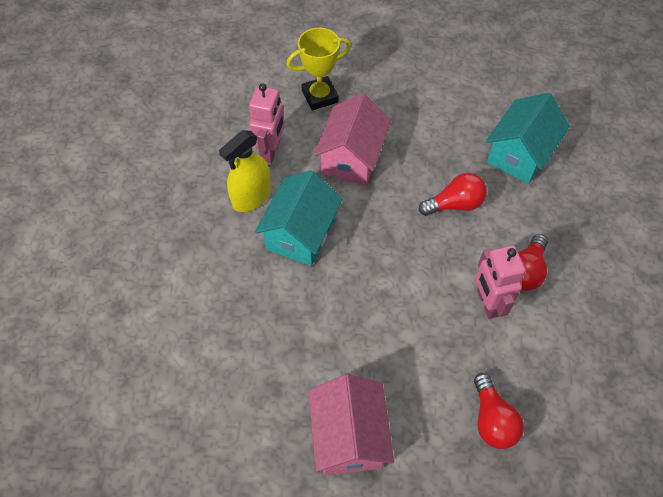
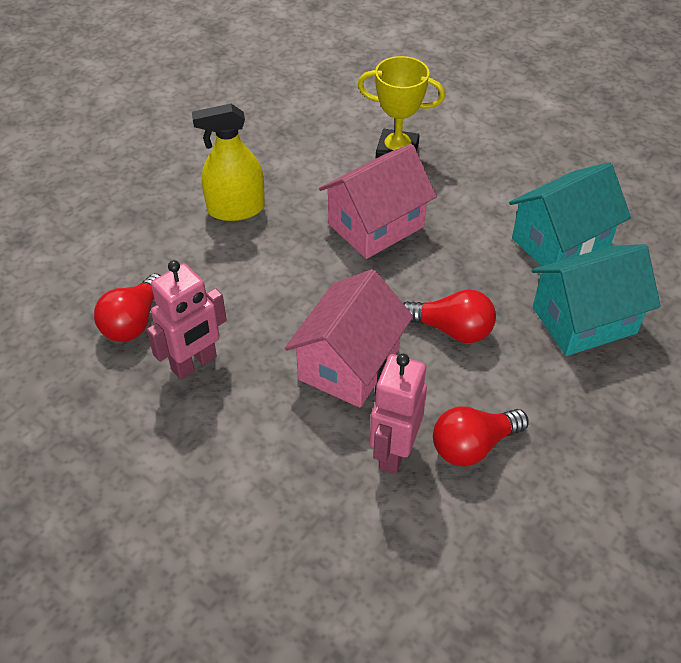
camera: 35 degrees right, 10 degrees down
pink robot [249,83,285,163] -> pink robot moved to [147,260,227,379]
turquoise house [255,170,343,266] -> turquoise house moved to [509,162,631,266]
pink house [308,374,394,475] -> pink house moved to [285,269,413,408]
red light bulb [474,373,524,449] -> red light bulb moved to [94,273,161,342]

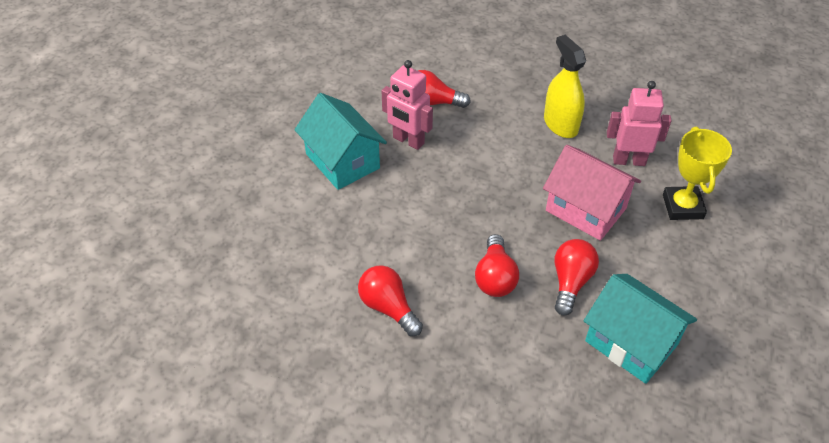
camera: 75 degrees right, 0 degrees up
pink house [285,269,413,408] -> none
pink robot [370,354,427,474] -> pink robot moved to [607,81,671,166]
turquoise house [531,244,661,356] -> turquoise house moved to [295,93,387,190]
none -> red light bulb [555,239,599,316]

